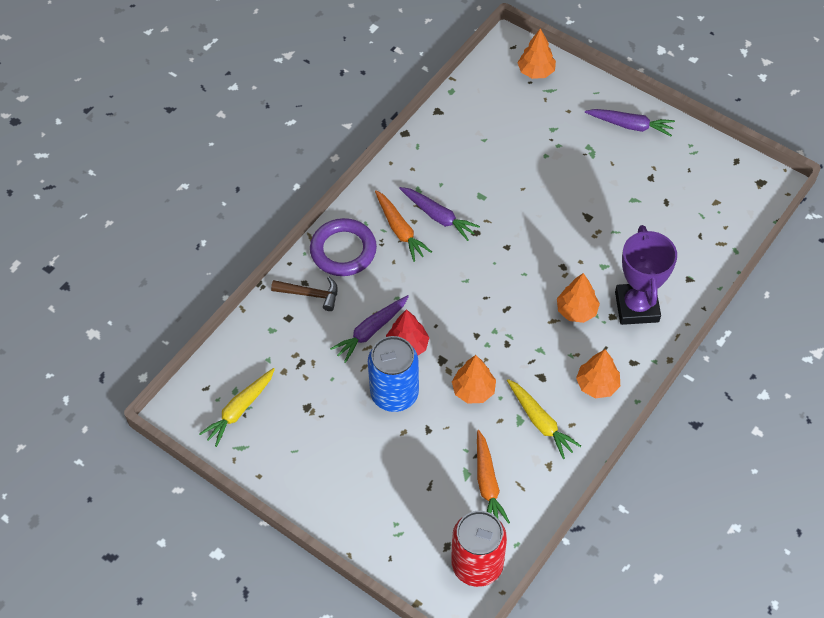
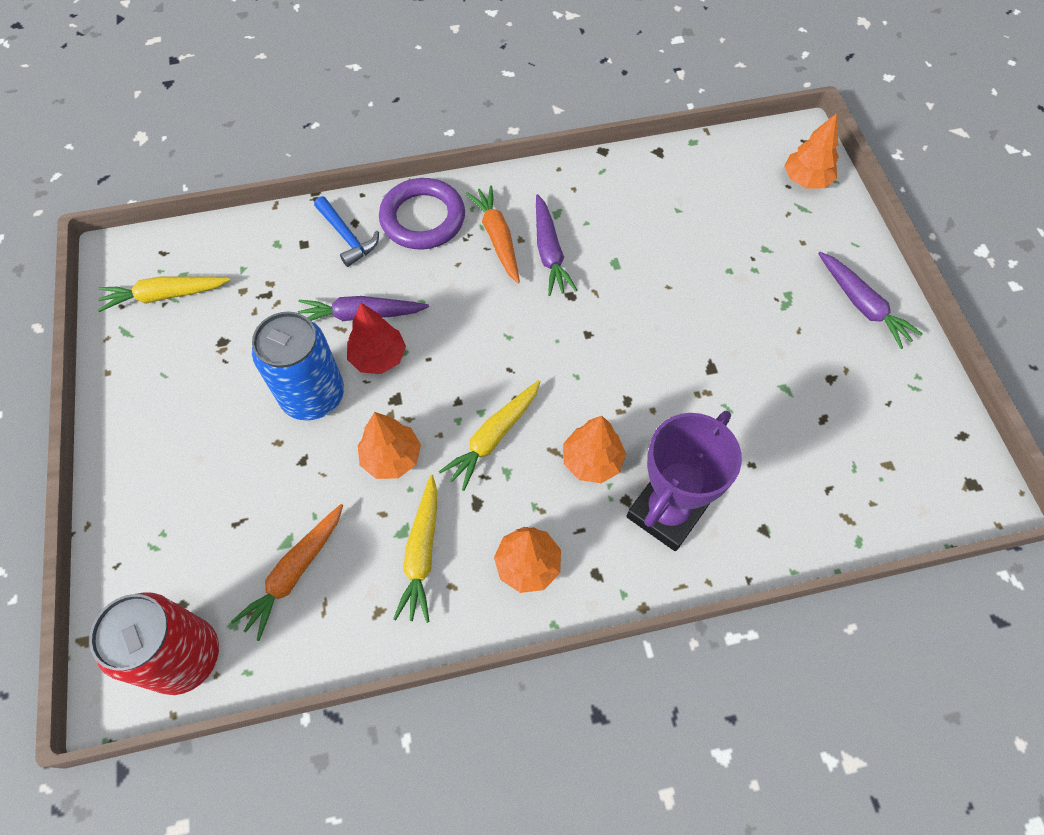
camera: 40 degrees right, 5 degrees up
brown hammer [271,277,338,311] -> blue hammer [314,196,379,267]
orange carrot [375,190,432,262] -> orange carrot turned 150 degrees clockwise [466,185,520,283]
none -> yellow carrot [439,380,541,491]

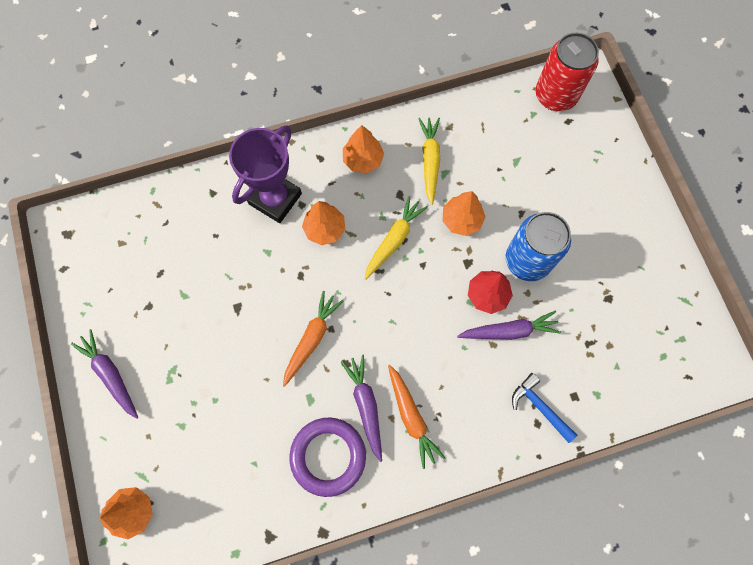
camera: 175 degrees right, 10 degrees up
yellow carrot [98,276,231,312] -> none
orange carrot [231,504,343,641] -> orange carrot moved to [283,291,343,387]
purple ring [379,178,465,249] -> purple ring moved to [289,418,366,497]

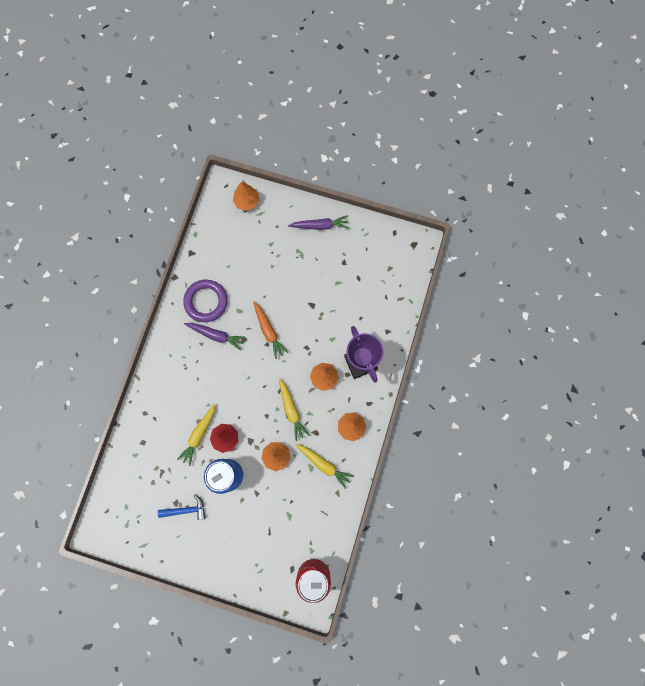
camera: 125 degrees right, 5 degrees up
orange carrot [388,365,445,469] -> none
purple carrot [457,311,561,340] -> yellow carrot [177,404,215,466]
blue hammer [512,373,577,443] -> blue hammer moved to [158,494,205,520]

